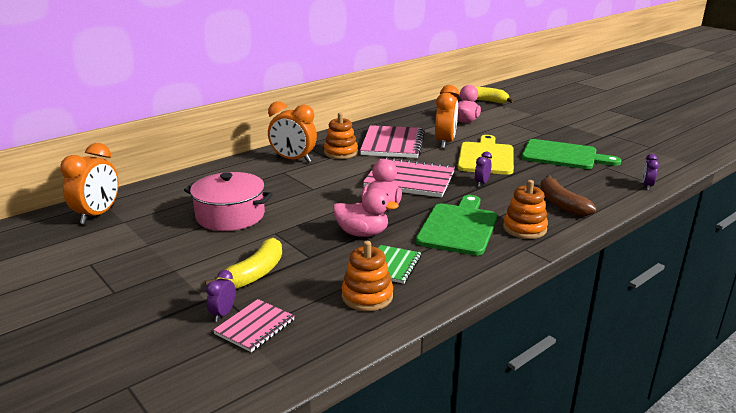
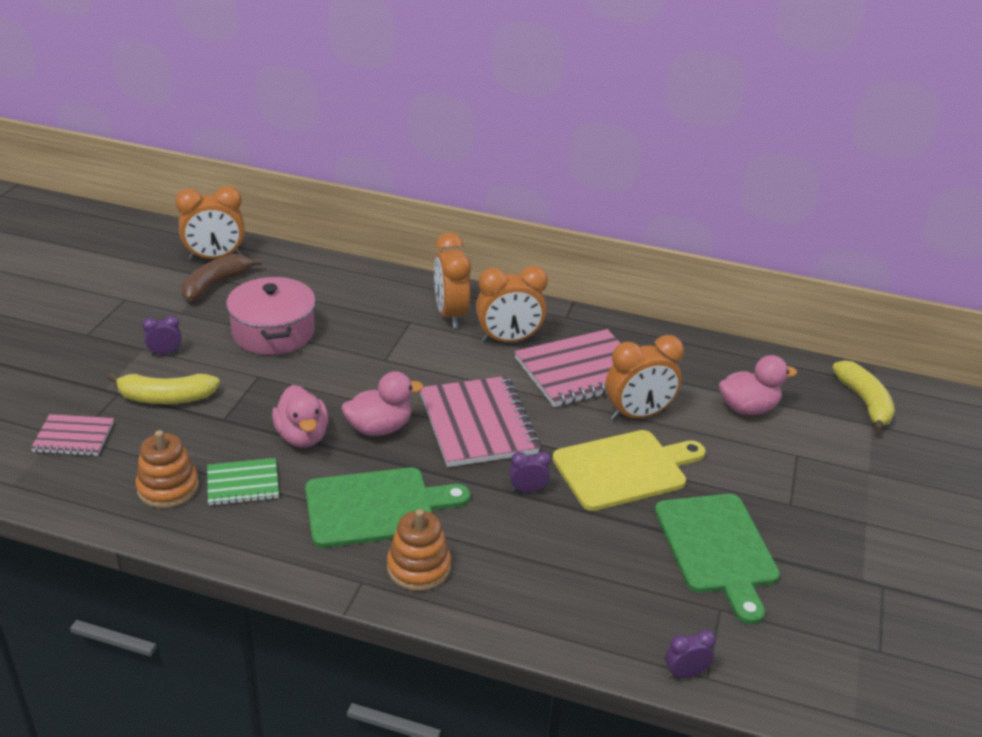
camera: 55 degrees right, 10 degrees up
purple clock [206,270,235,322] -> purple clock moved to [142,315,181,355]
orange stacking toy [324,113,358,159] -> orange clock [476,266,548,343]
brown banana [540,175,597,216] -> brown banana moved to [181,254,262,302]

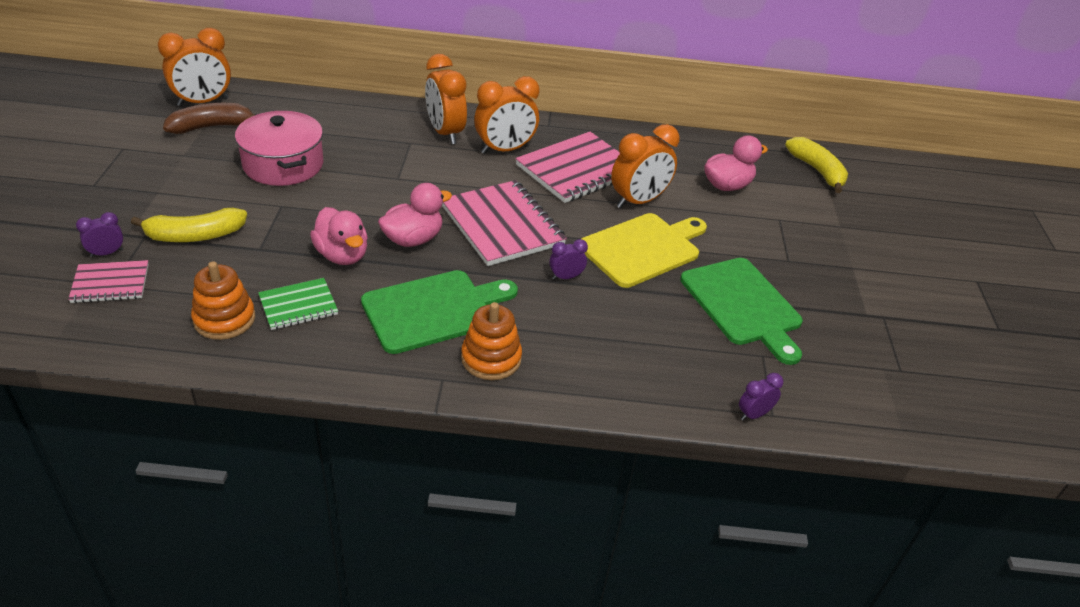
camera: 15 degrees left, 5 degrees up
purple clock [142,315,181,355] -> purple clock moved to [76,212,123,257]
brown banana [181,254,262,302] -> brown banana turned 45 degrees clockwise [163,103,255,134]

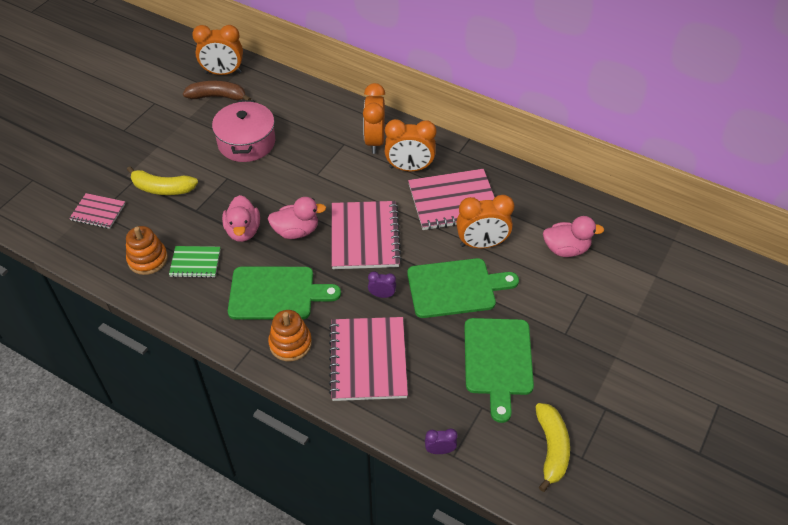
camera: 30 degrees right, 10 degrees up
purple clock [76,212,123,257] -> none
yellow cutting board [581,213,707,288] -> green cutting board [407,258,519,318]
yellow banana [785,137,848,193] -> yellow banana moved to [535,403,570,492]
none -> pink notebook [329,317,408,401]

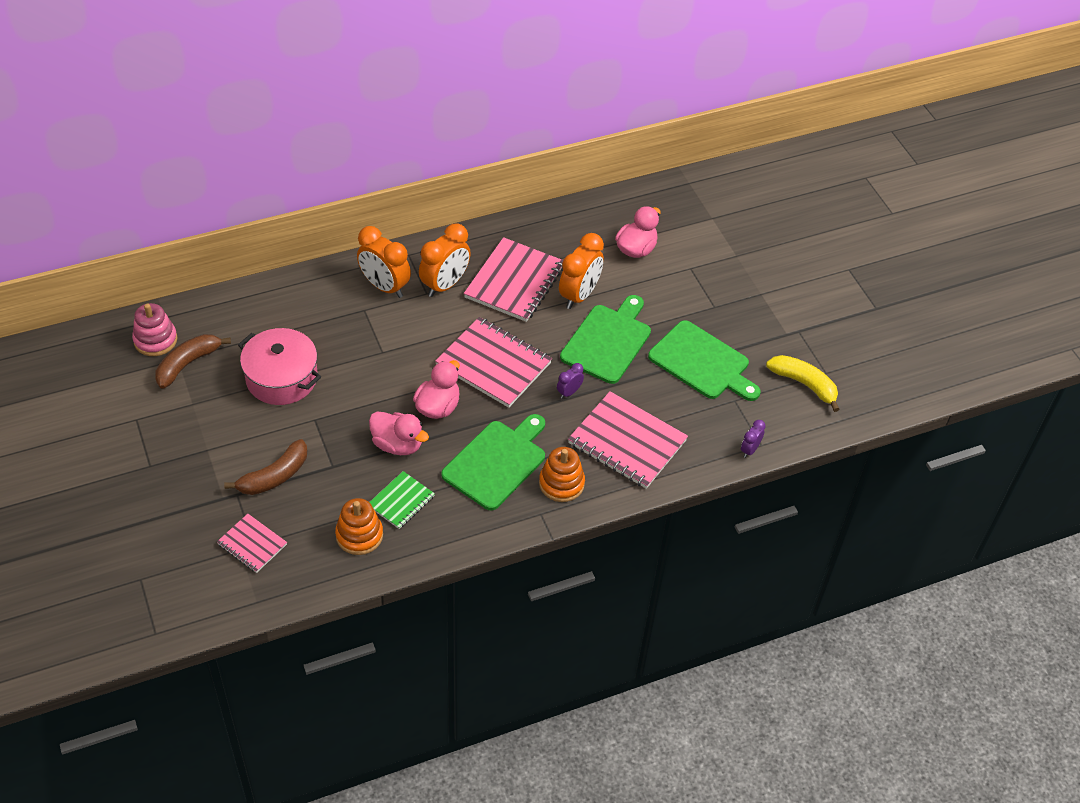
camera: 55 degrees left, 0 degrees up
pink notebook [69,193,125,229] -> pink notebook turned 75 degrees clockwise [217,514,287,573]
yellow banana [127,166,198,195] -> brown banana [224,439,307,495]
orange clock [192,25,243,75] -> pink stacking toy [132,303,177,356]

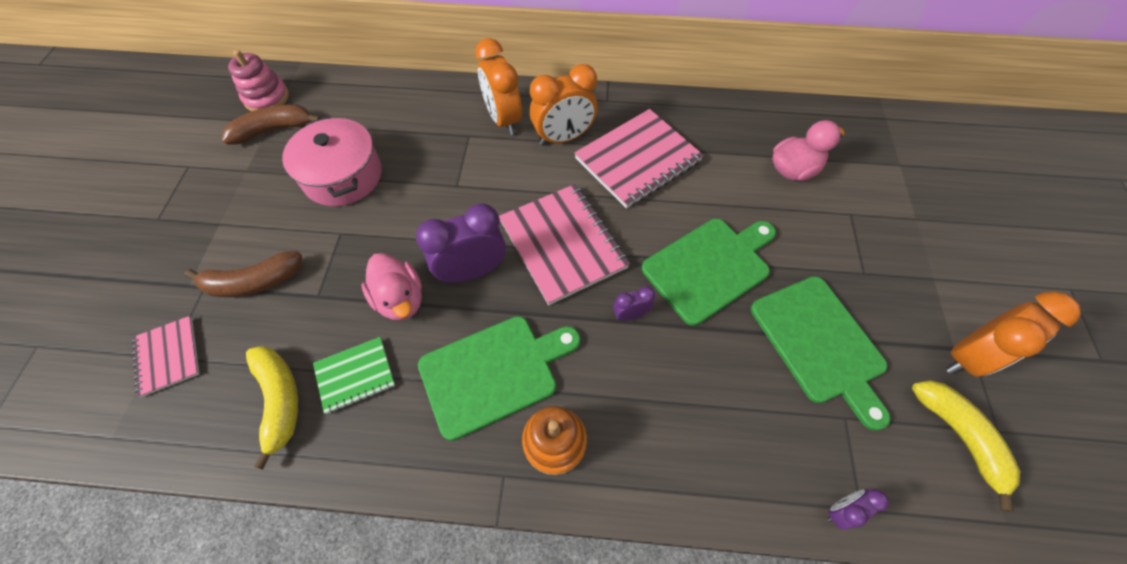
camera: 30 degrees right, 10 degrees up
orange stacking toy [335,498,383,555] -> yellow banana [246,346,298,470]
pink duck [413,360,460,419] -> purple clock [416,203,506,283]
orange clock [559,233,604,309] -> orange clock moved to [946,291,1081,377]
pink notebook [568,391,688,489] -> none

